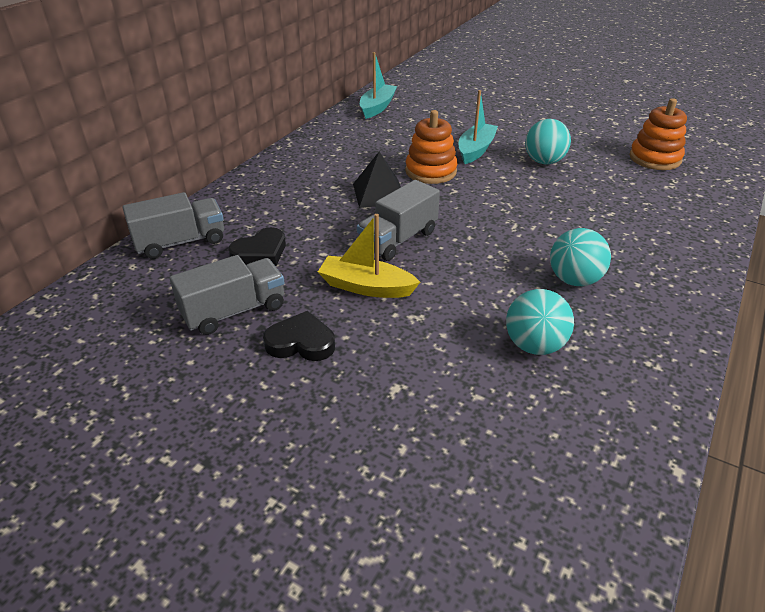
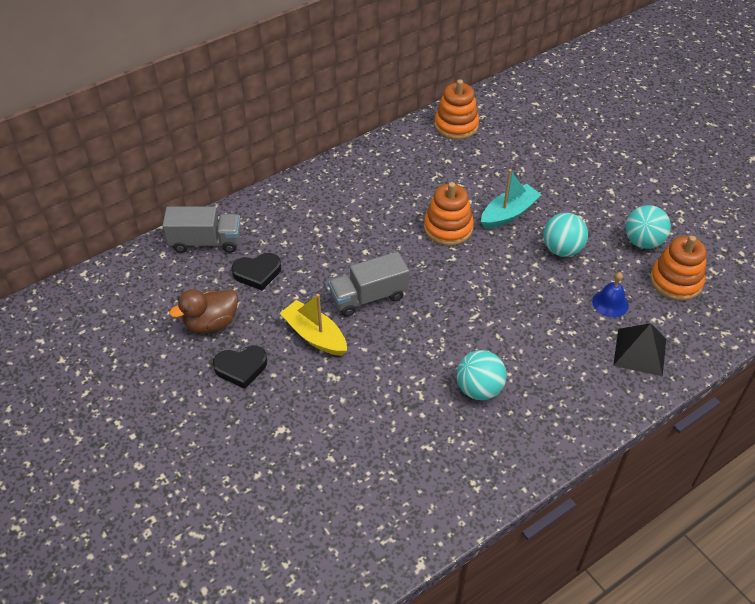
camera: 25 degrees right, 10 degrees up
grey truck [170,255,285,335] -> brown duck [169,289,238,333]
black heart [263,311,335,361] -> black heart turned 135 degrees clockwise [213,346,267,389]
black pyramid [353,151,401,208] -> black pyramid moved to [613,323,666,376]
turquoise boat [360,52,397,119] -> orange stacking toy [434,79,479,139]
turquoise ball [506,289,574,355] -> turquoise ball moved to [625,205,671,249]
none -> blue bell [592,272,629,317]

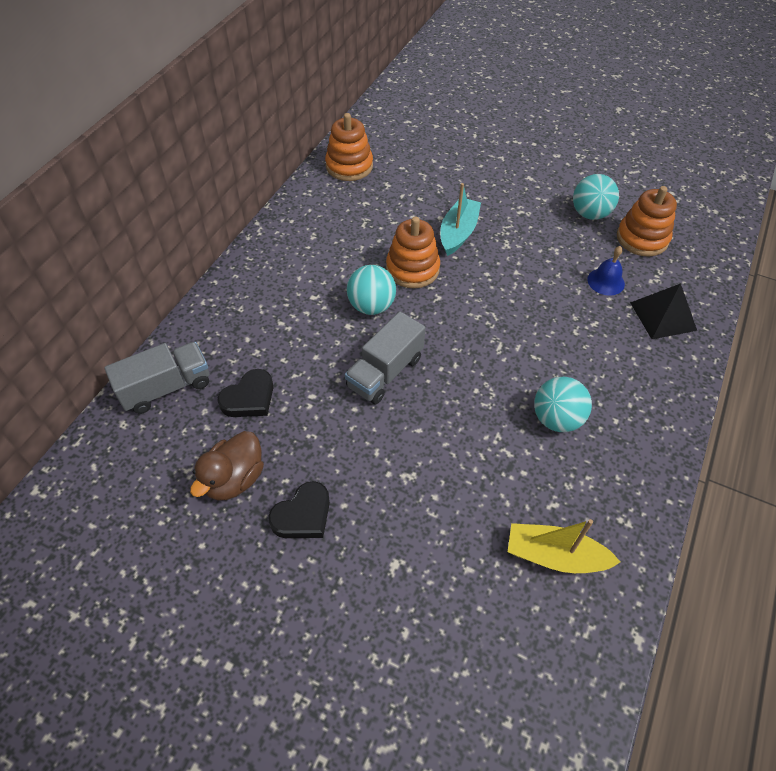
camera: 30 degrees left, 5 degrees up
yellow boat [280,294,347,356] -> yellow boat moved to [508,519,620,573]
turquoise ball [543,213,588,257] -> turquoise ball moved to [347,265,396,315]

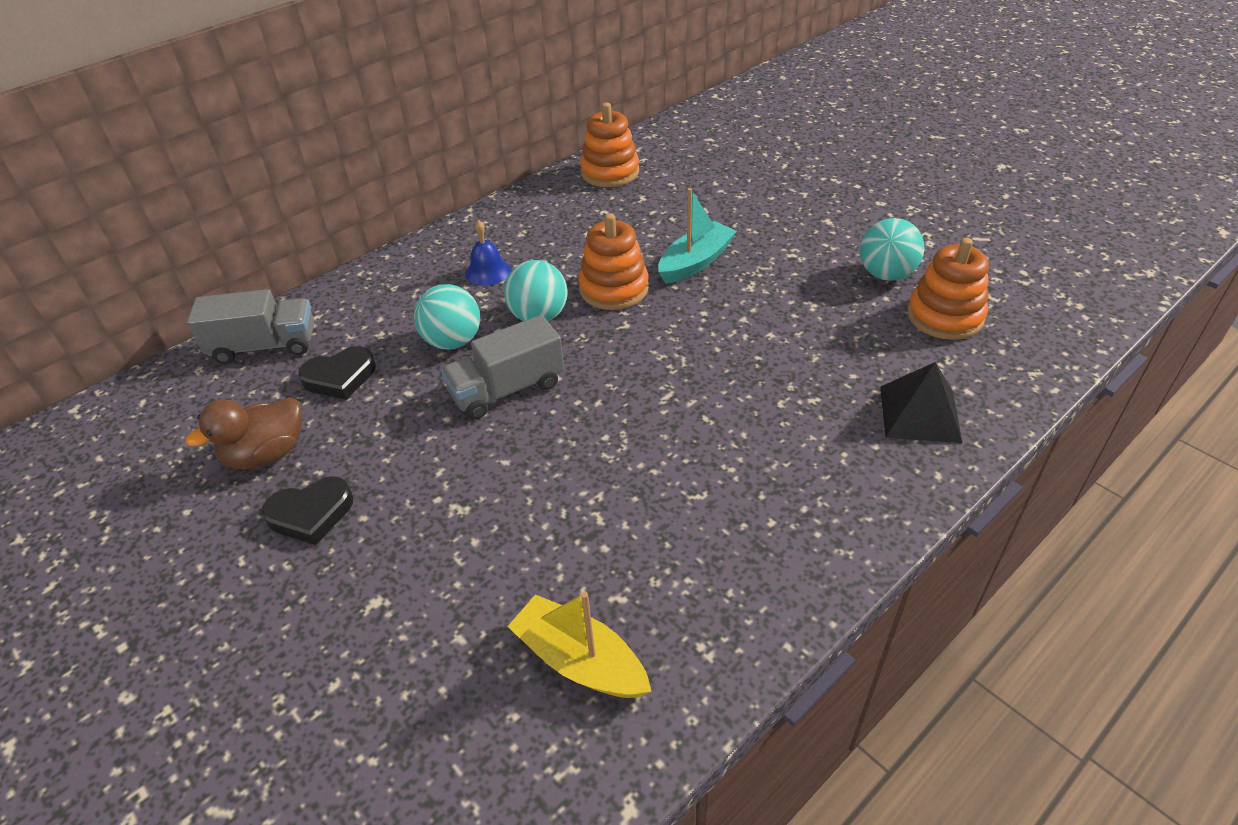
camera: 25 degrees right, 10 degrees down
turquoise ball [534,377,592,432] -> turquoise ball moved to [414,284,480,350]
blue bell [587,246,625,296] -> blue bell moved to [465,220,511,286]

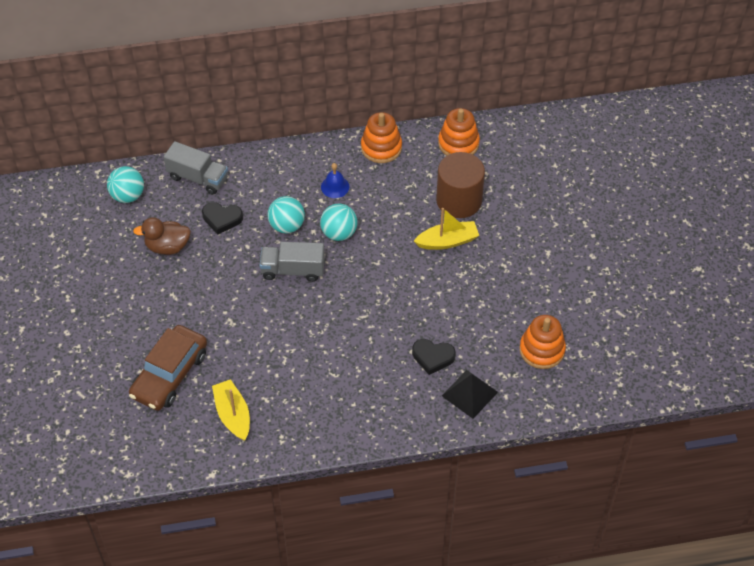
camera: 30 degrees right, 10 degrees up
black heart [262,476,353,545] -> black heart moved to [412,339,456,375]
orange stacking toy [578,213,649,310] -> orange stacking toy moved to [361,112,402,163]
turquoise boat [658,188,737,284] -> yellow boat [414,208,479,250]
turquoise ball [860,218,924,281] -> turquoise ball moved to [107,166,144,203]
none -> brown car [129,325,207,411]
none -> brown cylinder [436,152,485,218]

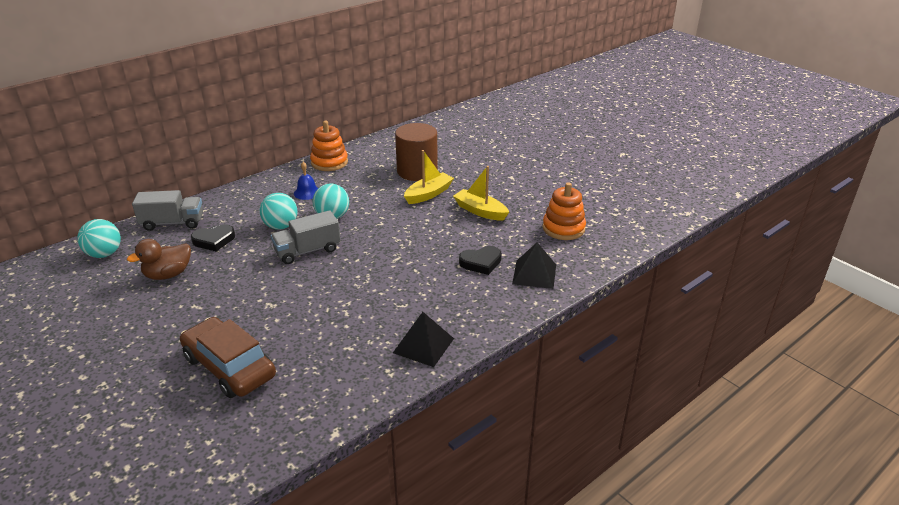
camera: 30 degrees left, 20 degrees down
brown car [129,325,207,411] -> brown car turned 135 degrees clockwise [180,317,276,398]
yellow boat [212,379,250,441] -> yellow boat moved to [453,166,509,221]
orange stacking toy [438,108,480,156] -> none
none -> black pyramid [393,312,454,367]

